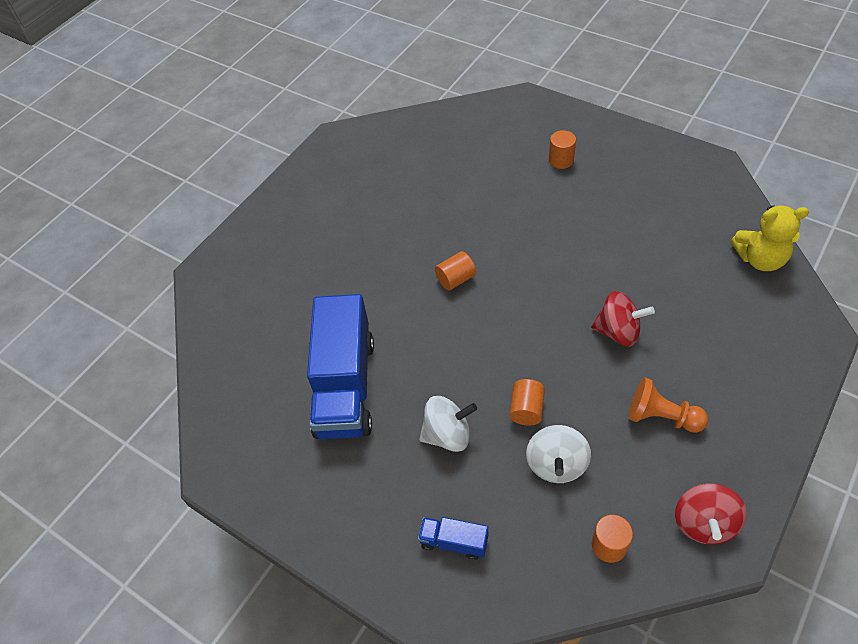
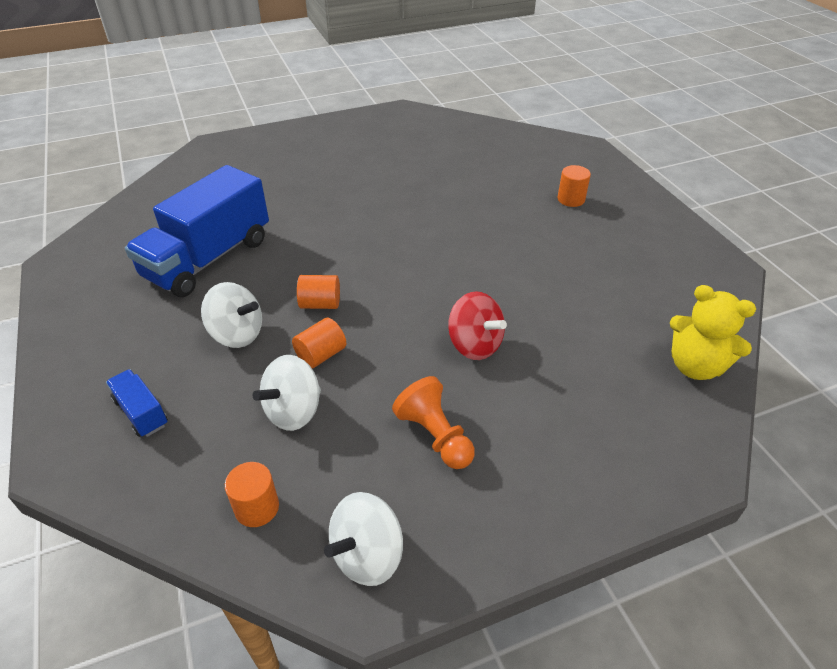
camera: 30 degrees right, 10 degrees down
orange cylinder [435,251,476,291] -> orange cylinder moved to [297,275,340,309]
red spinning top [675,483,747,545] -> white spinning top [324,492,403,586]

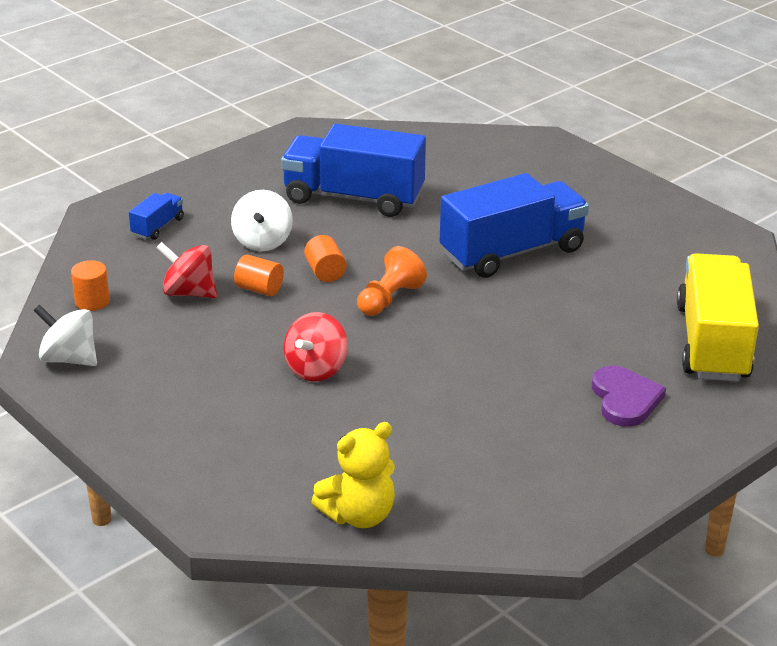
camera: 70 degrees right, 10 degrees down
white spinning top [252,355,321,431] -> red spinning top [156,242,217,298]
orange pawn [392,376,475,469] -> orange pawn moved to [357,246,427,316]
orange cylinder [558,165,591,207] -> purple heart [592,366,666,427]
yellow teddy bear [670,285,756,380] -> yellow teddy bear turned 135 degrees counterclockwise [311,422,395,528]
none -> blue truck [440,173,589,278]
none -> yellow truck [677,253,759,381]

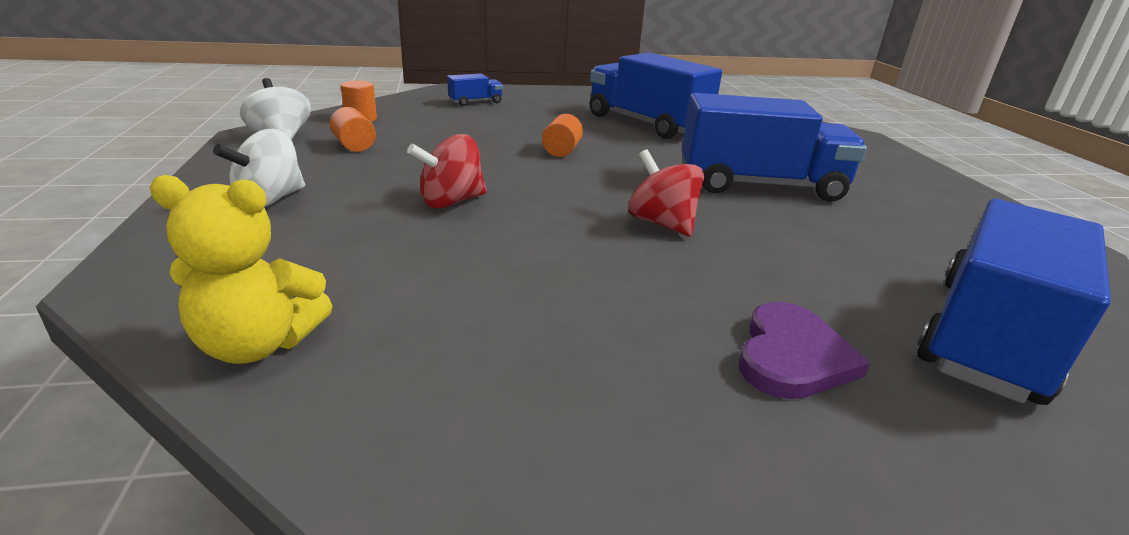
camera: 30 degrees right, 5 degrees down
red spinning top [156,242,217,298] -> red spinning top moved to [628,149,704,237]
white spinning top [231,190,293,251] -> white spinning top moved to [213,129,305,207]
orange cylinder [234,254,284,296] -> orange cylinder moved to [330,107,376,152]
orange pawn [357,246,427,316] -> none
yellow truck [677,253,759,381] -> blue truck [917,199,1111,405]

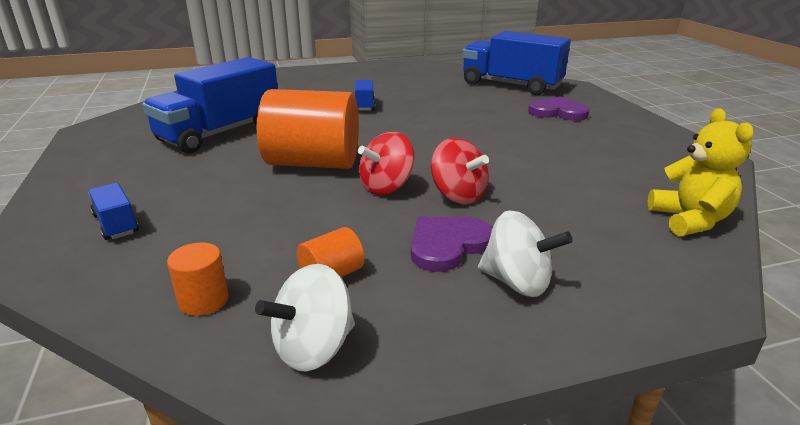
camera: 95 degrees left, 0 degrees up
orange cylinder [542,114,583,157] -> orange cylinder [257,89,359,169], size x2.31
red spinning top [628,149,704,237] -> red spinning top moved to [358,132,414,195]
blue truck [682,93,867,202] -> blue truck [354,80,375,111], size x0.44
none -> purple heart [411,217,492,272]

